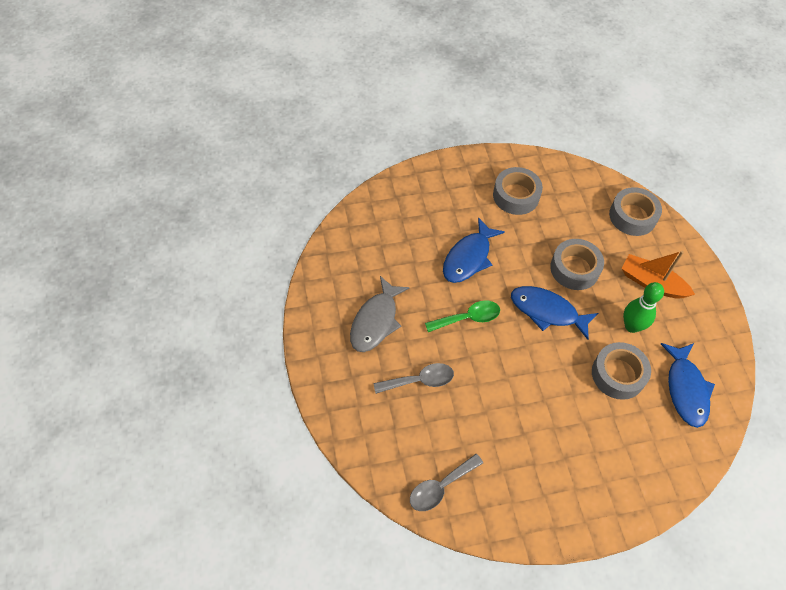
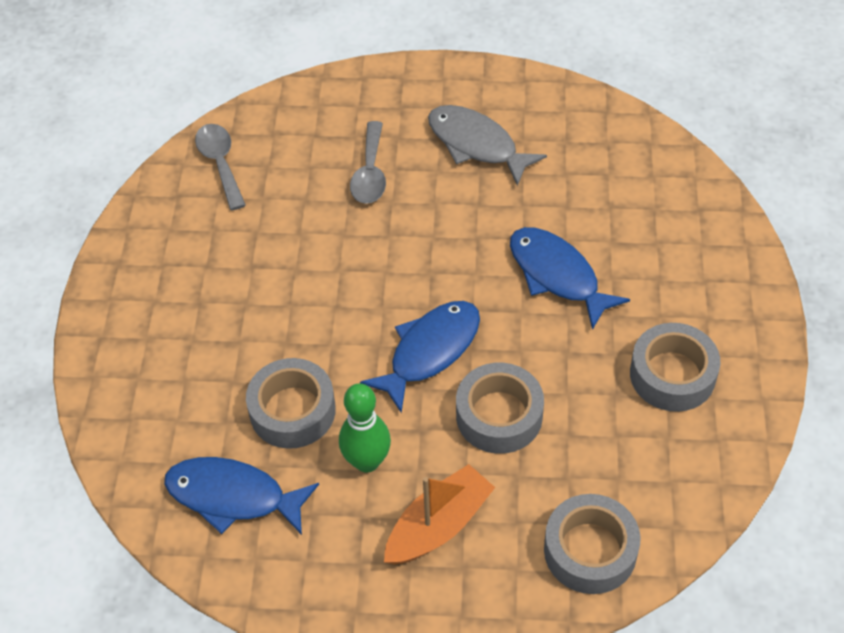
camera: 110 degrees right, 5 degrees down
green spoon [425,300,500,332] -> none

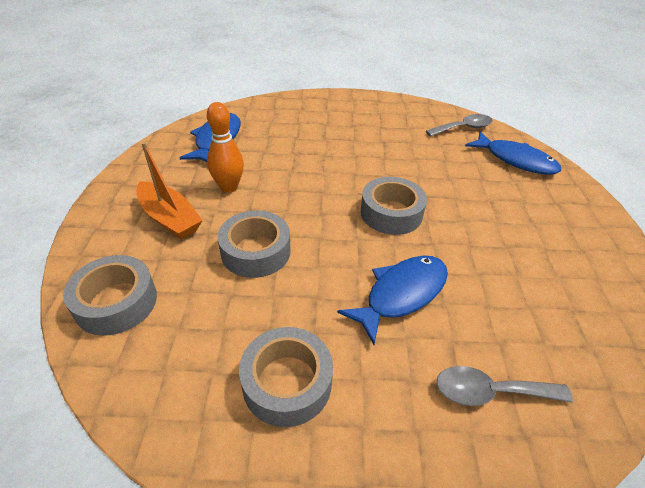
camera: 85 degrees right, 10 degrees down
grey tape [246,358,336,449] -> grey tape moved to [360,177,427,235]
green bowling pin [339,383,391,473] -> orange bowling pin [207,102,244,193]
grey spoon [350,121,386,204] -> grey spoon moved to [437,366,573,406]
blue fish [360,301,480,413] -> blue fish moved to [465,131,561,175]
grey fish [428,105,547,186] -> none

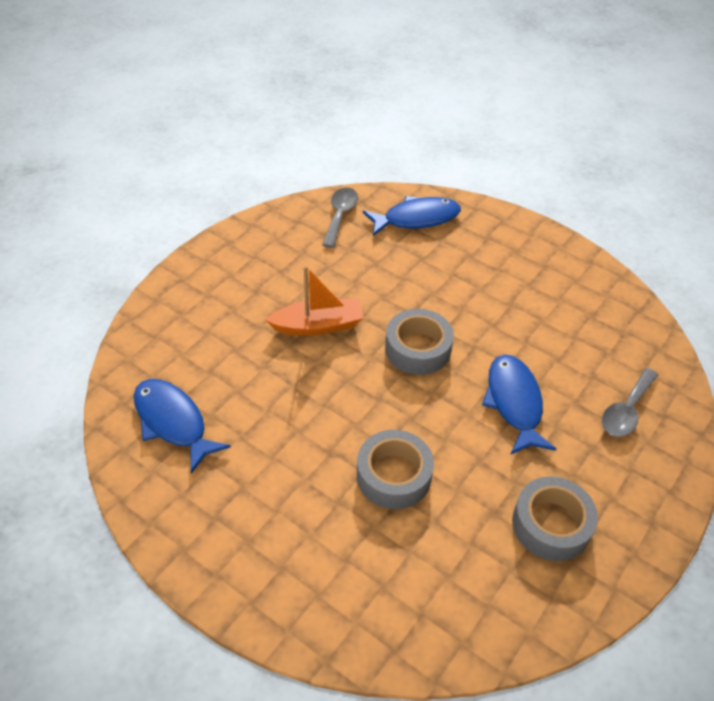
camera: 55 degrees left, 5 degrees up
grey tape [63,255,157,336] -> none
orange boat [136,142,203,239] -> orange boat moved to [265,266,363,336]
orange bowling pin [207,102,244,193] -> none

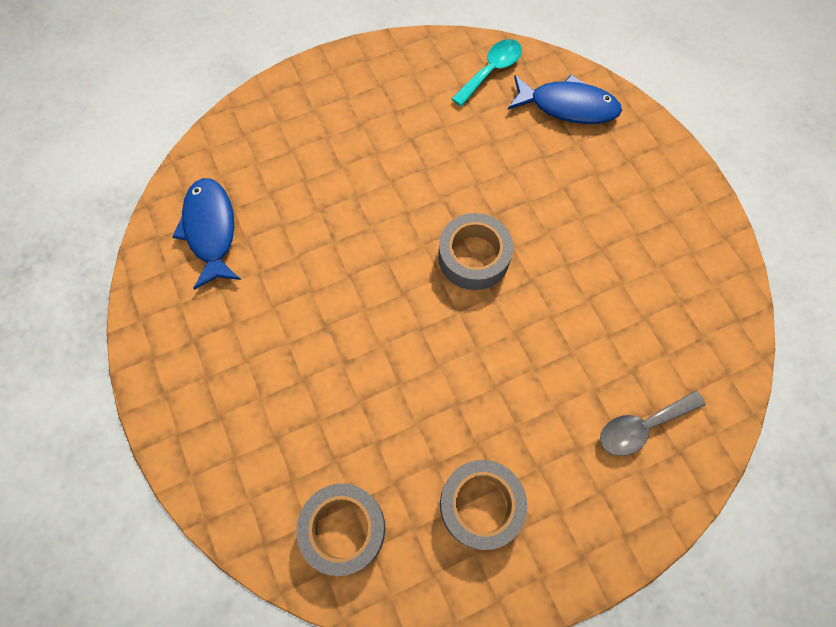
camera: 30 degrees right, 20 degrees up
orange boat [265,266,363,336] -> none
grey spoon [322,187,358,248] -> turquoise spoon [452,39,522,106]
grey tape [357,430,434,509] -> grey tape moved to [296,483,385,576]
blue fish [482,355,556,455] -> none

